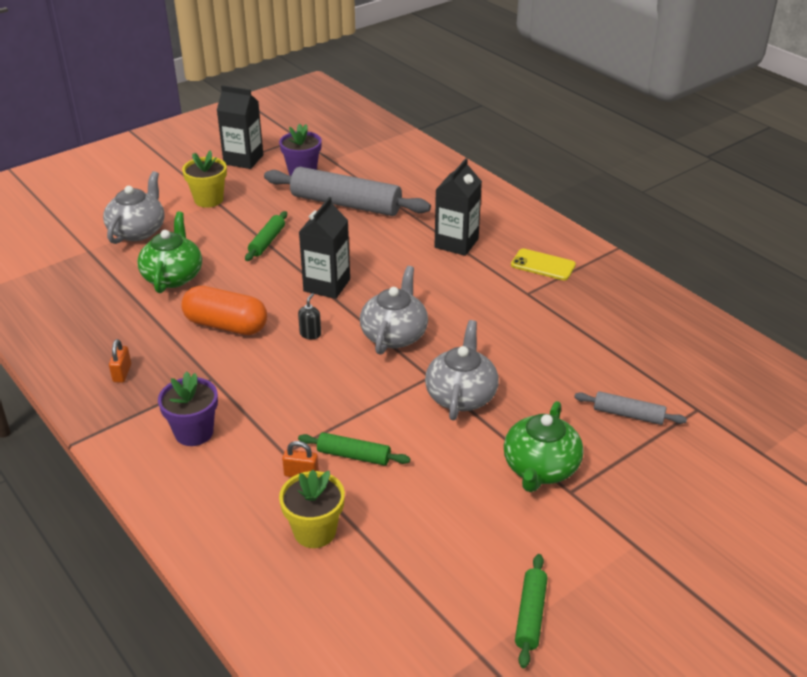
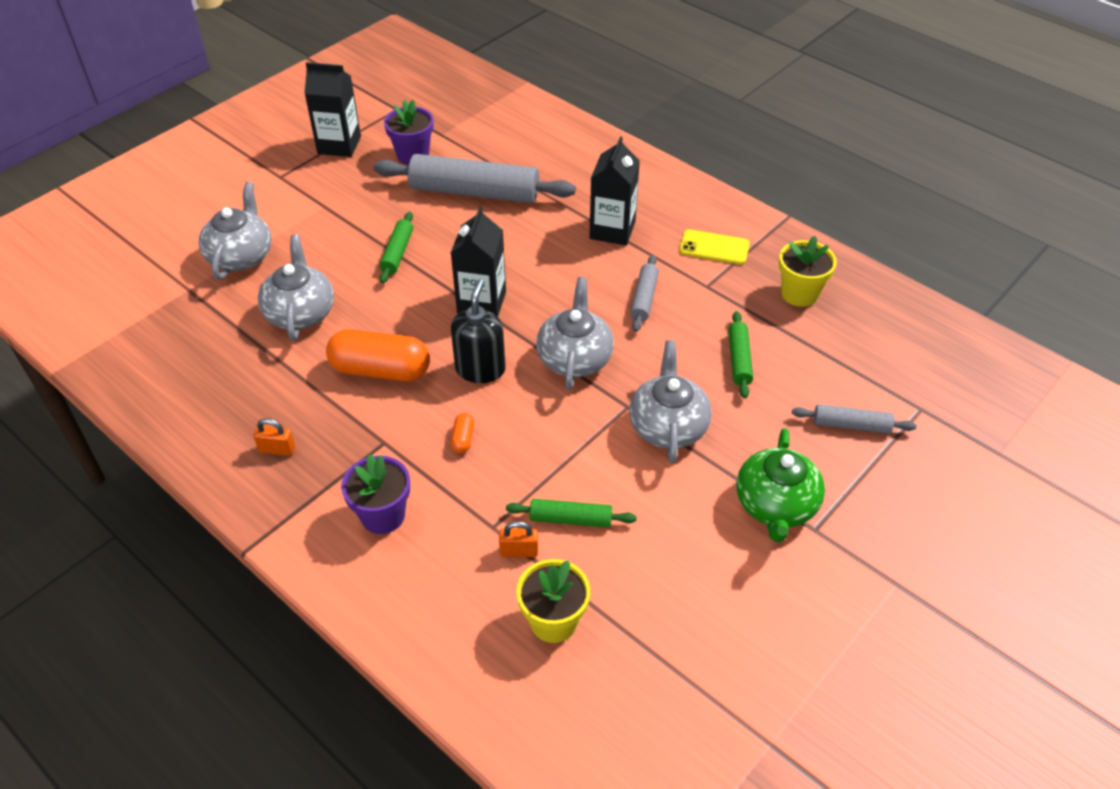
camera: 10 degrees left, 10 degrees up
orange padlock [109,339,131,382] -> orange padlock turned 75 degrees counterclockwise [253,418,295,456]
green teapot [137,211,202,293] -> grey teapot [258,234,334,341]
yellow flower pot [182,150,227,208] -> yellow flower pot moved to [779,236,837,307]
black soap dispenser [298,293,321,339] -> black soap dispenser [451,279,506,383], size x2.00
green rolling pin [515,554,548,668] -> green rolling pin moved to [728,311,753,398]
none -> orange capsule [451,413,474,453]
none -> grey rolling pin [630,255,659,332]

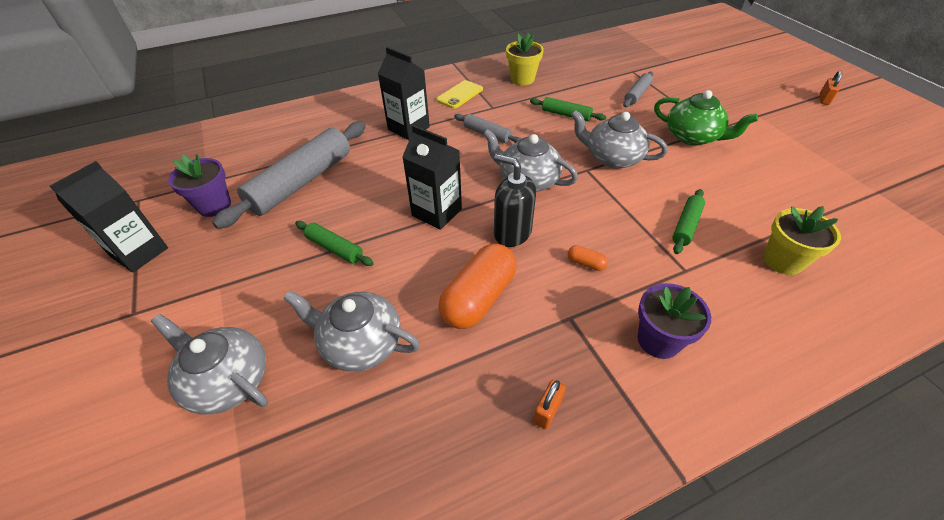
camera: 65 degrees left, 0 degrees up
orange padlock [499,521,538,557] -> orange padlock moved to [820,71,842,105]

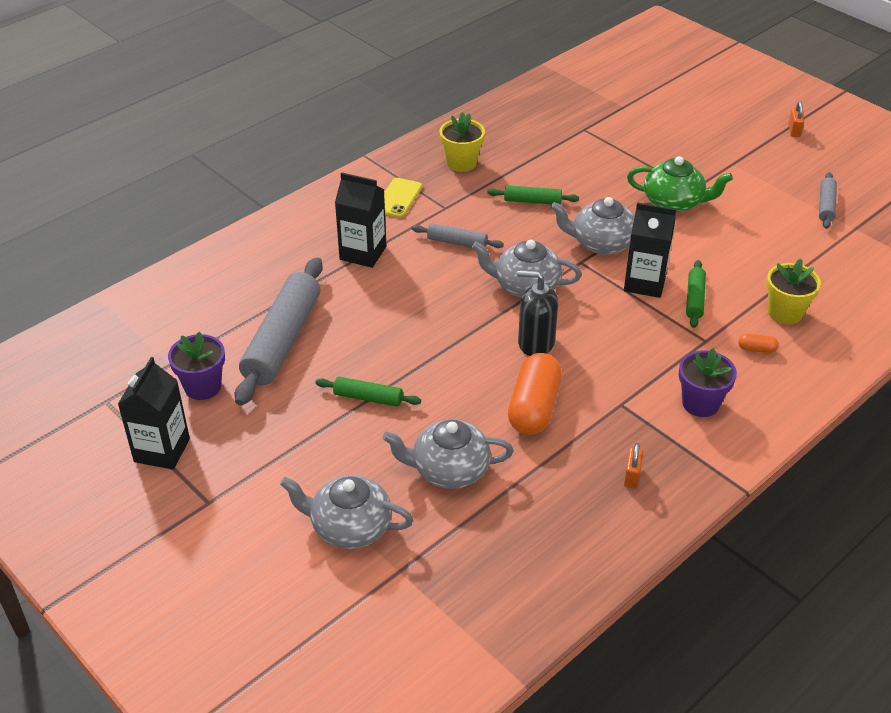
camera: 20 degrees left, 5 degrees down
black carton [402,125,462,230] -> black carton moved to [624,202,676,298]
orange capsule [568,245,608,271] -> orange capsule moved to [738,334,779,353]
grey rolling pin [623,72,653,107] -> grey rolling pin moved to [819,172,837,229]

